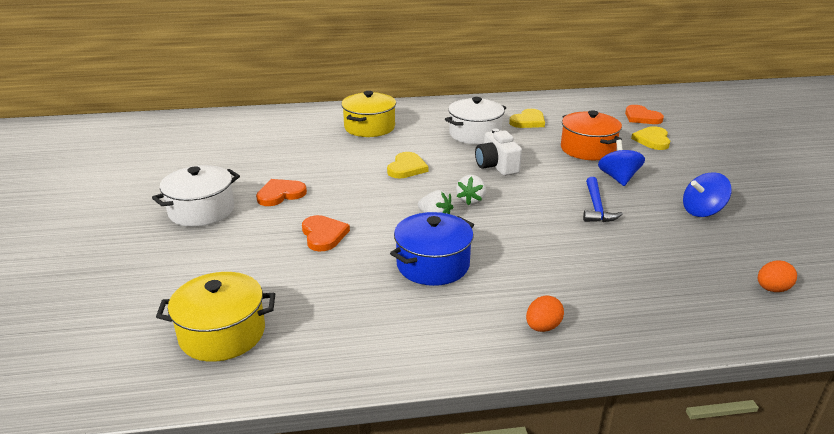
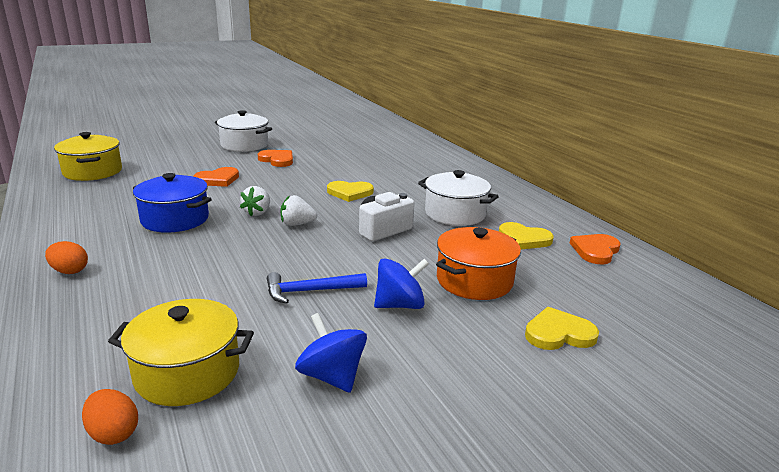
camera: 70 degrees right, 5 degrees down
yellow pot [341,91,396,137] -> yellow pot moved to [108,299,254,406]
orange heart [625,105,664,124] -> orange heart moved to [570,234,621,264]

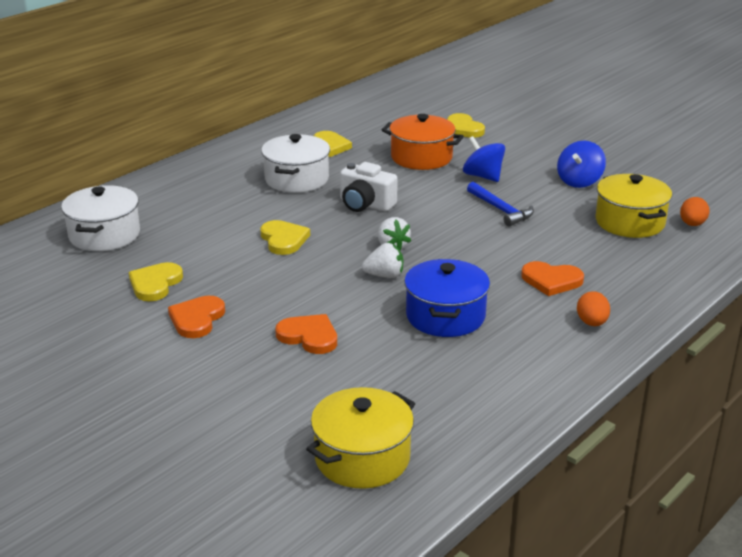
camera: 110 degrees left, 5 degrees up
white pot [215,110,272,152] -> white pot moved to [61,185,140,251]
orange heart [570,234,621,264] -> orange heart moved to [521,261,584,296]
none -> yellow heart [129,262,183,301]

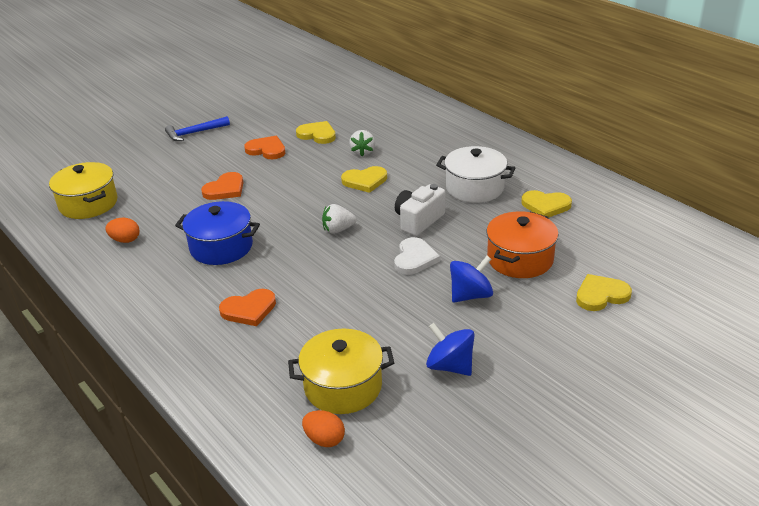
camera: 100 degrees right, 5 degrees up
white pot [61,185,140,251] -> none
white strawberry [362,243,403,278] -> white strawberry moved to [349,130,375,157]
blue hammer [467,182,534,226] -> blue hammer moved to [165,116,230,141]
orange heart [521,261,584,296] -> orange heart turned 135 degrees counterclockwise [219,289,276,326]
orange egg [577,291,610,326] -> orange egg moved to [105,218,140,243]
none -> white heart [394,237,440,275]

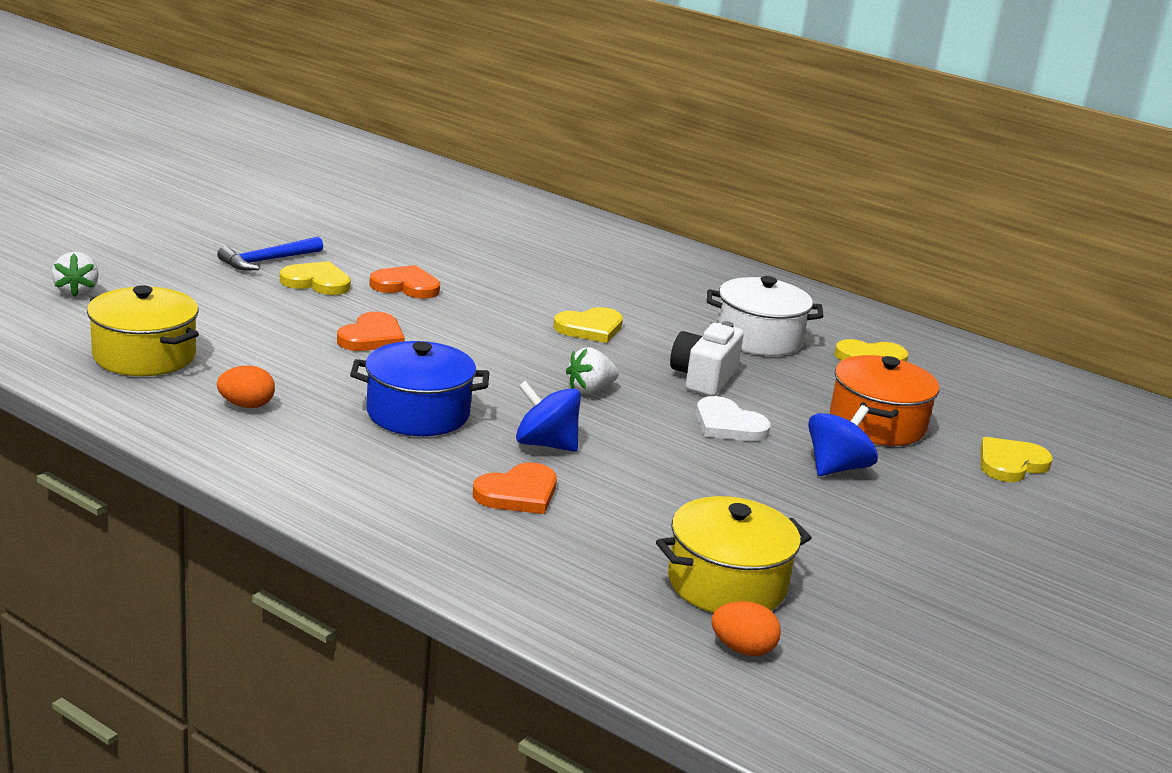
camera: 20 degrees left, 10 degrees down
yellow heart [296,121,336,144] -> yellow heart moved to [280,261,351,295]
white strawberry [349,130,375,157] -> white strawberry moved to [52,252,99,297]
white heart [394,237,440,275] -> white heart turned 135 degrees clockwise [696,396,771,441]
blue spinning top [426,323,475,376] -> blue spinning top moved to [516,381,581,452]

